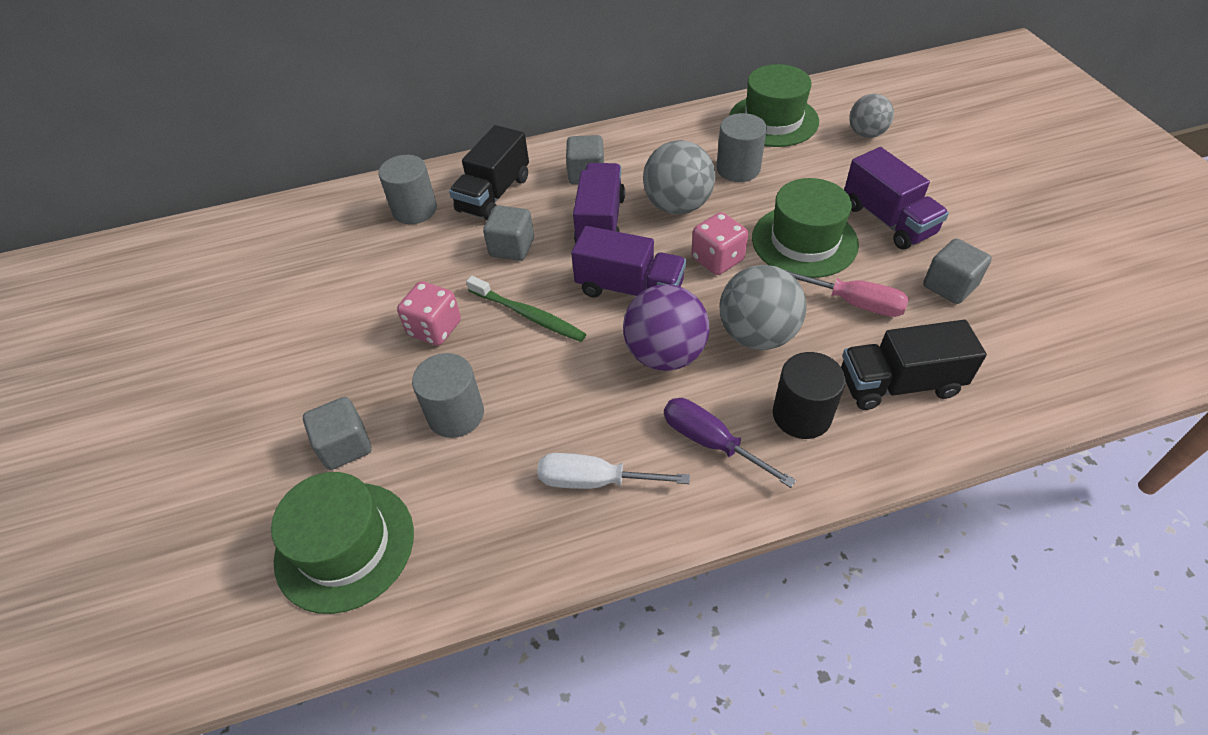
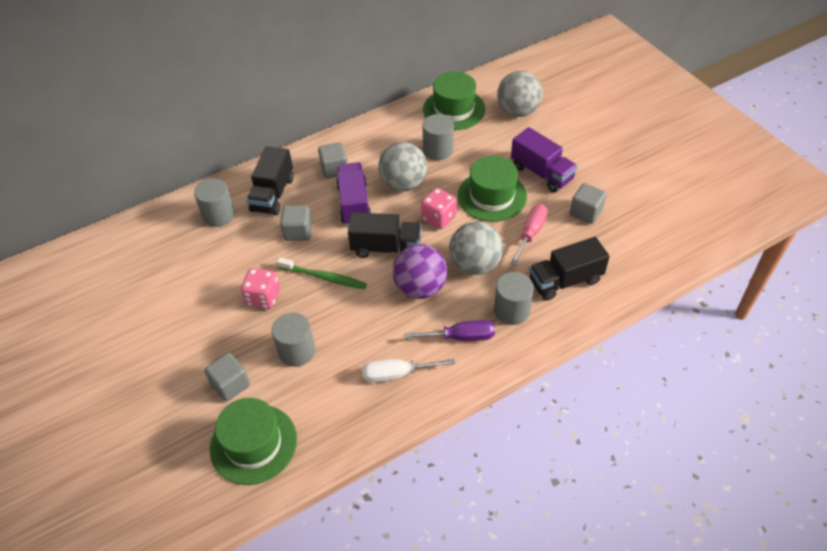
camera: 15 degrees left, 0 degrees up
purple truck [571,226,686,298] -> black truck [348,212,422,258]
purple screwdriver [664,398,796,488] -> purple screwdriver turned 150 degrees clockwise [404,320,495,341]
black cylinder [773,352,846,439] -> grey cylinder [494,272,534,325]
pink screwdriver [785,270,909,317] -> pink screwdriver turned 75 degrees counterclockwise [510,204,548,265]
grey ball [849,94,894,138] -> grey ball [497,71,543,117], size x1.57

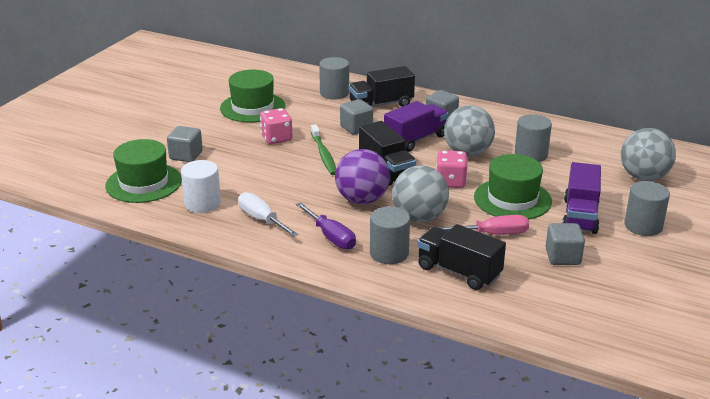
camera: 55 degrees right, 20 degrees down
grey cylinder [272,313,315,367] -> grey cylinder moved to [624,181,670,236]
green hat [423,72,486,130] -> green hat moved to [220,70,286,123]
none -> white cylinder [181,160,221,213]

